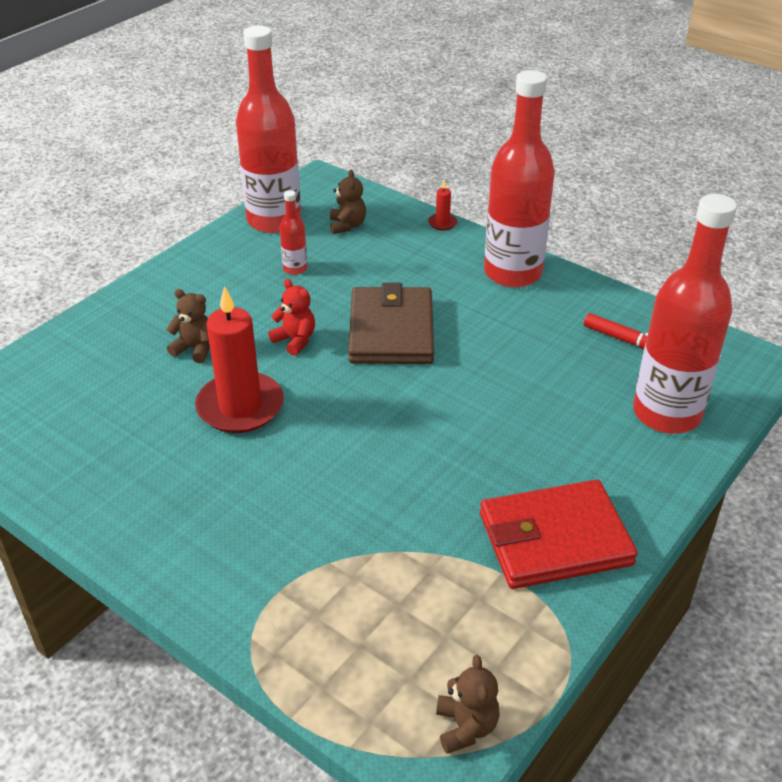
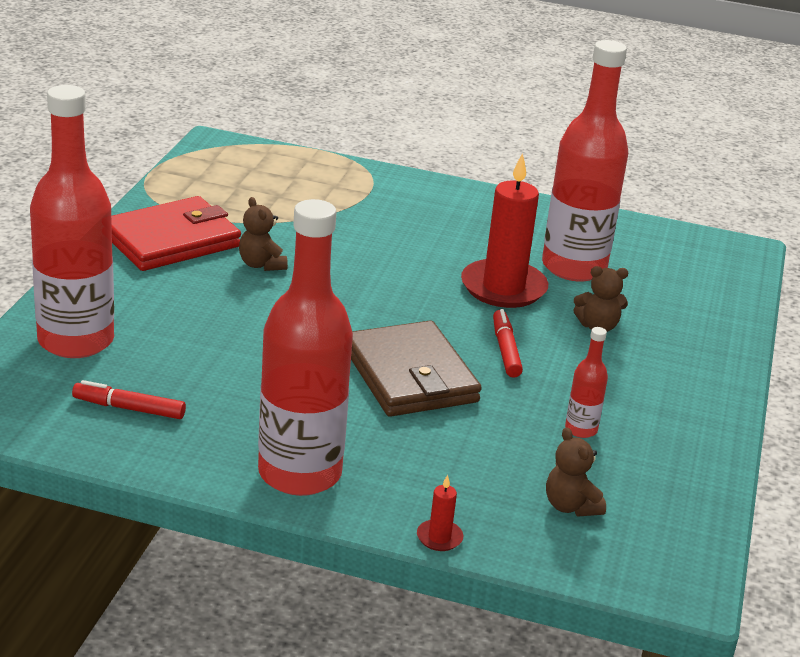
camera: 155 degrees right, 10 degrees down
red bottle [236,26,301,233] -> red bottle moved to [542,40,628,281]
red teddy bear [268,279,315,356] -> red marker [493,309,523,378]
brown teddy bear [436,655,500,754] -> brown teddy bear moved to [239,197,288,271]

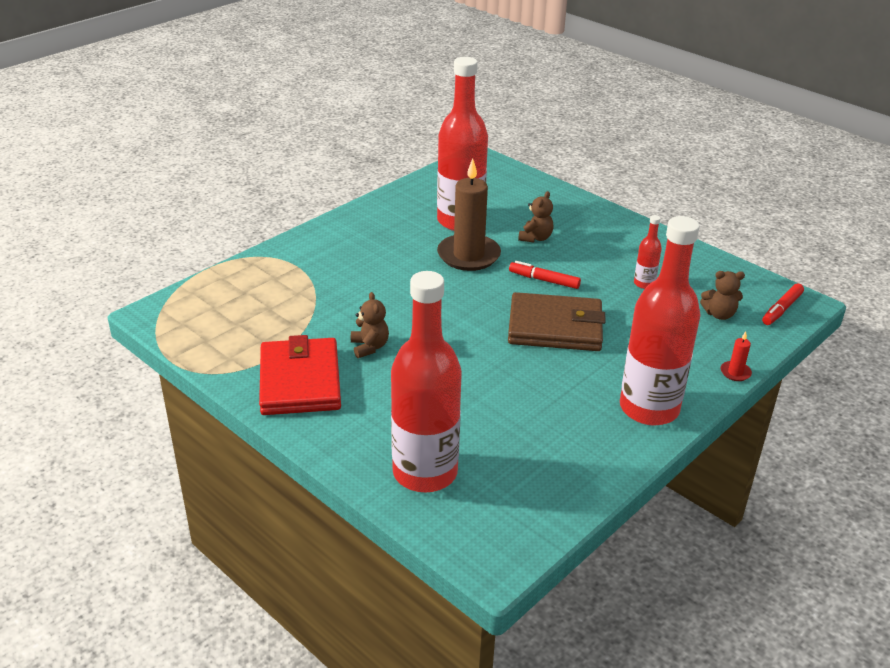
camera: 60 degrees left, 5 degrees up
red marker [72,380,186,419] -> red marker moved to [762,283,804,325]
brown teddy bear [239,197,288,271] -> brown teddy bear turned 105 degrees counterclockwise [351,292,389,358]
red candle [461,153,548,308] -> brown candle [437,159,501,271]

